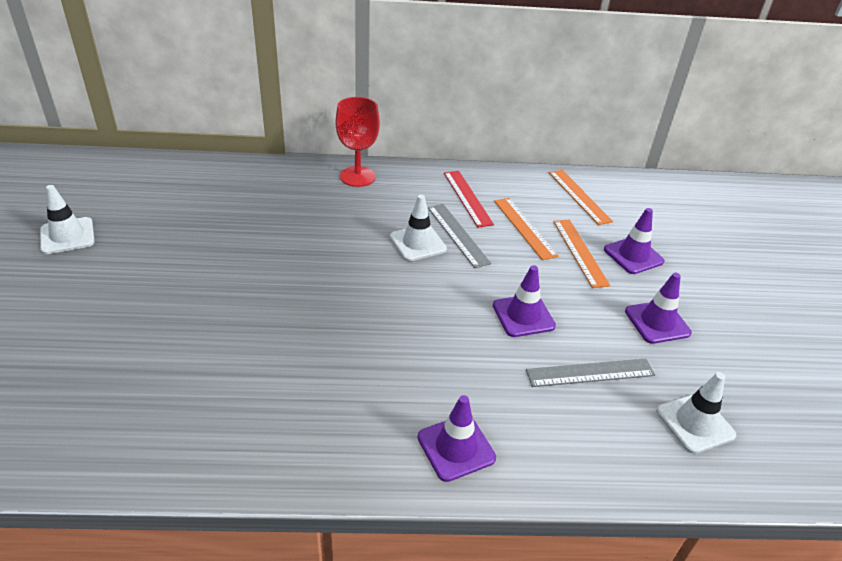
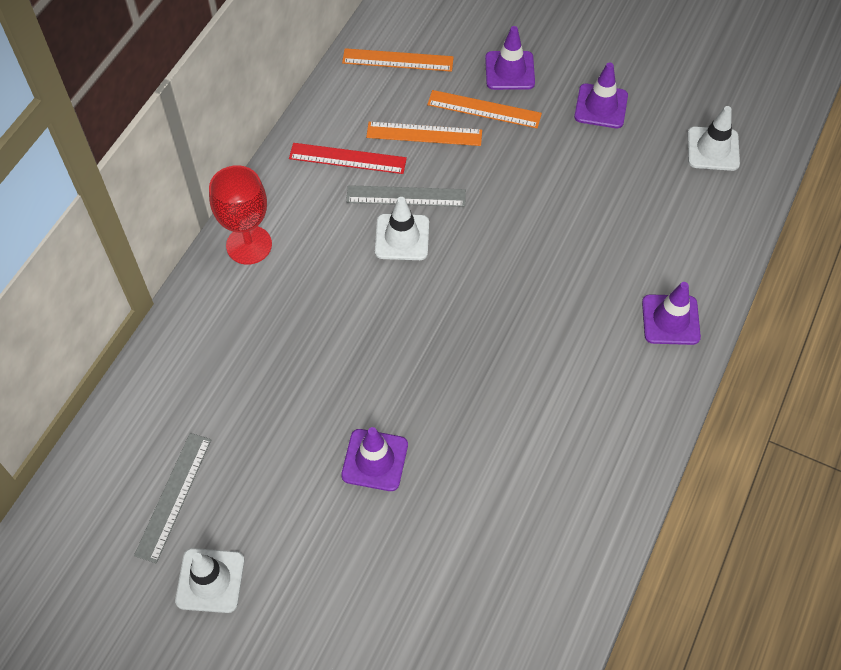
camera: 60 degrees left, 20 degrees up
purple traffic cone [493,265,556,337] -> purple traffic cone moved to [341,427,408,491]
grey ruler [526,359,655,387] -> grey ruler moved to [134,433,211,563]

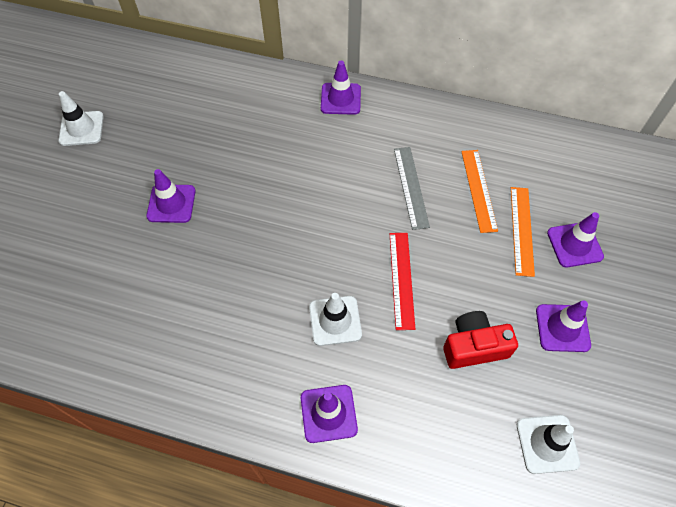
camera: 80 degrees right, 0 degrees up
grey ruler [134,433,211,563] -> none
red goblet [209,165,272,265] -> purple traffic cone [321,61,361,115]
red ruler [289,143,407,174] -> red ruler moved to [390,233,415,330]
orange ruler [342,48,454,72] -> none
white traffic cone [375,197,429,260] -> white traffic cone moved to [309,293,362,346]
none -> red camera [443,311,518,369]

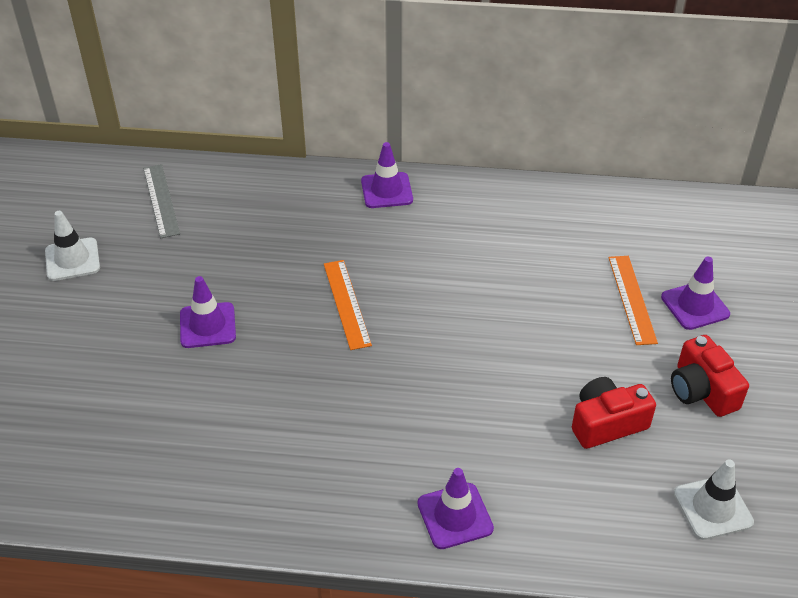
camera: 10 degrees left, 15 degrees down
white traffic cone [309,293,362,346] -> none
red ruler [390,233,415,330] -> none
grey ruler [394,147,430,230] -> grey ruler moved to [143,164,180,238]
orange ruler [461,150,498,233] -> orange ruler moved to [324,260,372,350]
purple traffic cone [536,300,591,352] -> red camera [671,335,749,417]

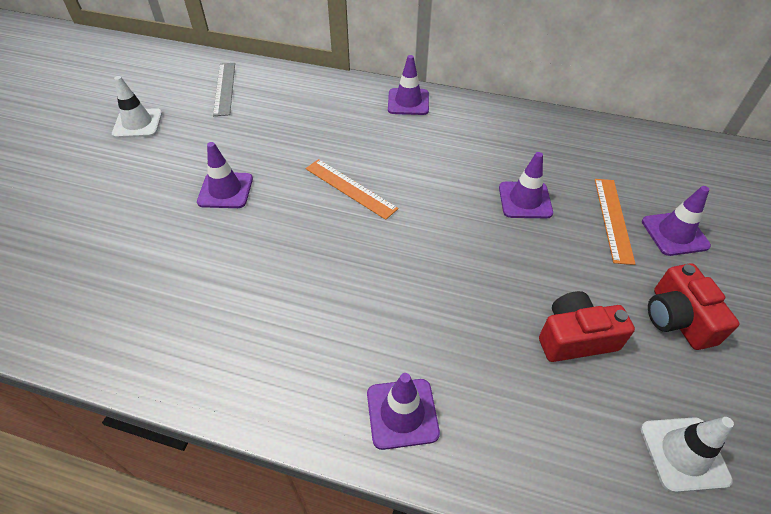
camera: 10 degrees right, 5 degrees up
orange ruler [324,260,372,350] -> orange ruler turned 45 degrees counterclockwise [306,159,398,220]
none -> purple traffic cone [499,152,553,218]

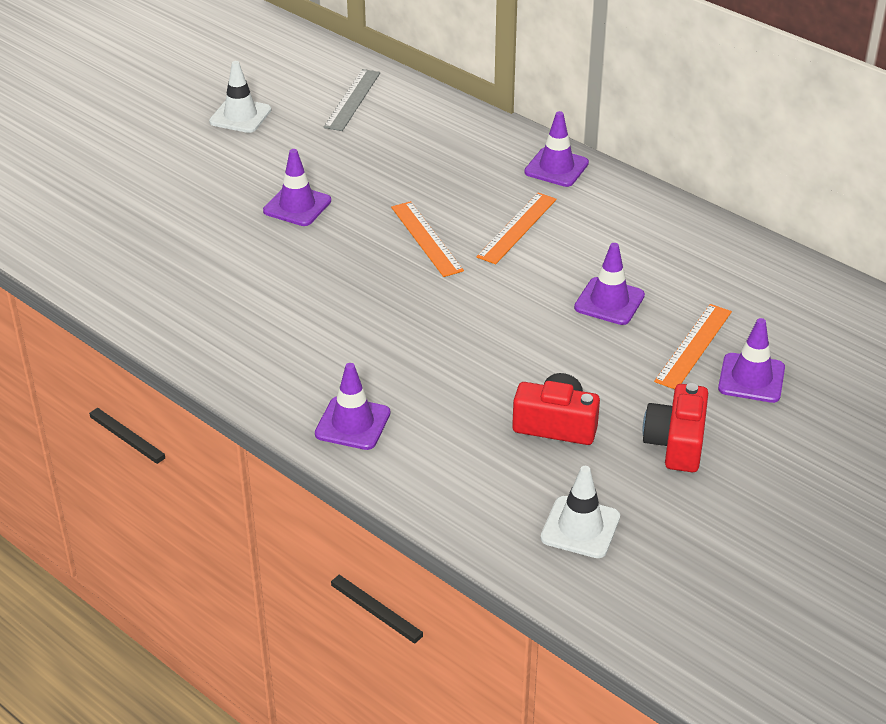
camera: 25 degrees right, 10 degrees down
none -> orange ruler [476,193,557,264]

